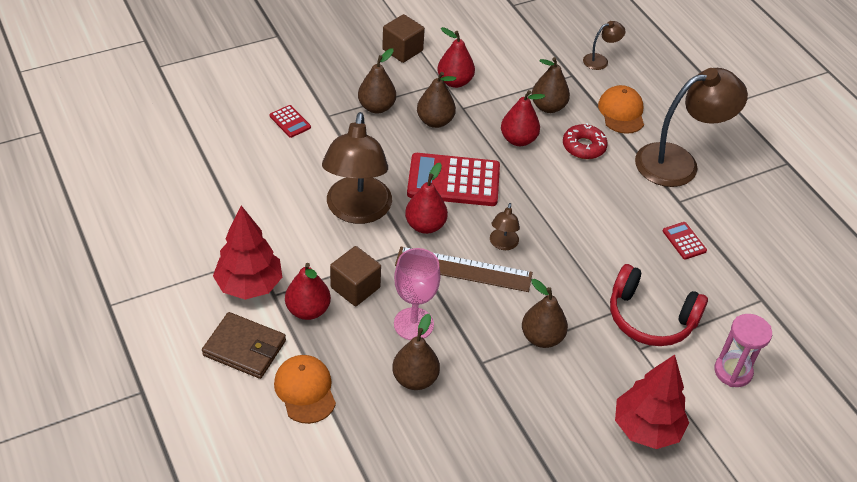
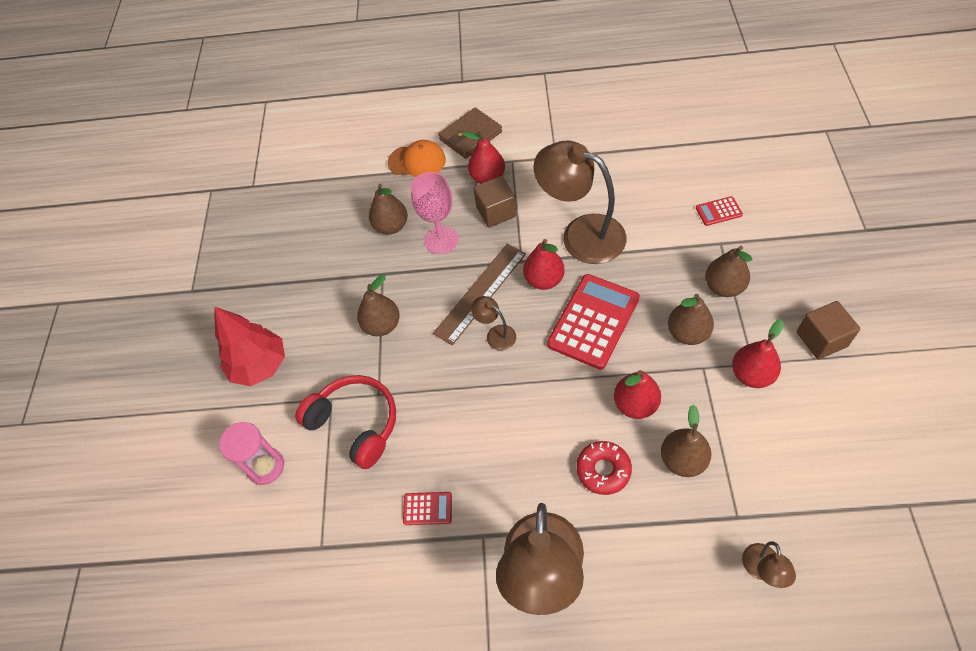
camera: 125 degrees right, 10 degrees up
red tree [213,206,282,300] -> none
orange cap [598,85,644,134] -> none
red headphones [610,264,708,346] -> red headphones turned 75 degrees clockwise [295,375,396,469]

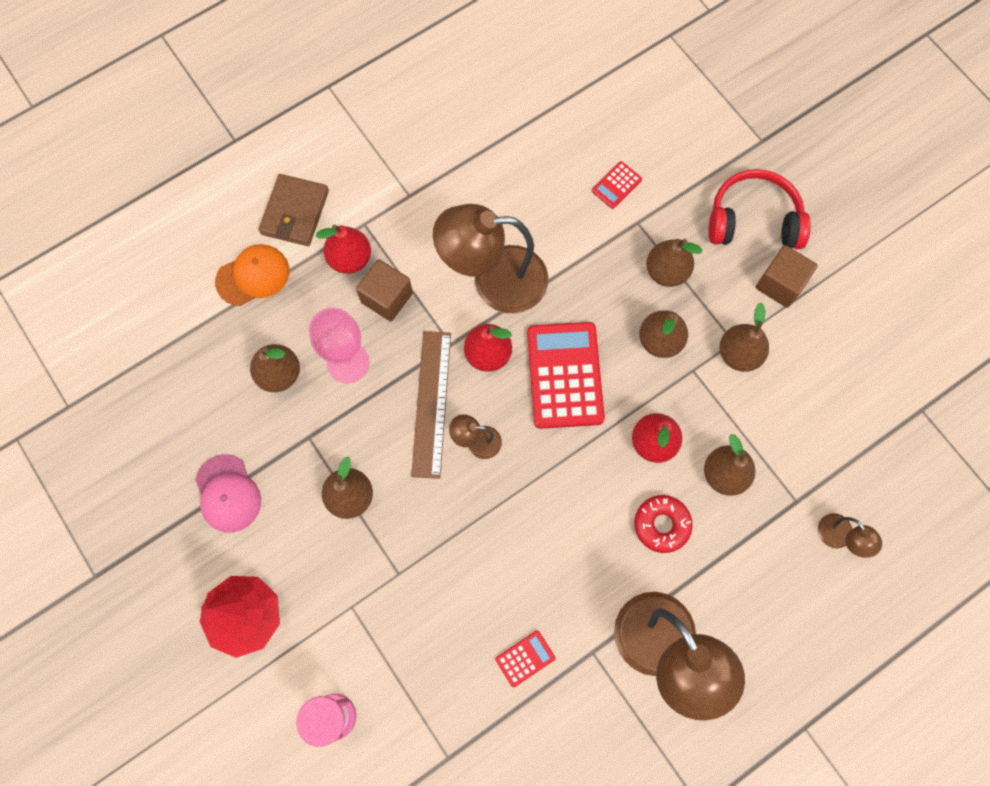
camera: 40 degrees left, 15 degrees up
red headphones [295,375,396,469] -> red headphones moved to [708,169,811,249]
red pear [732,319,784,388] -> brown pear [720,303,769,372]
none -> pink cap [195,454,261,533]

